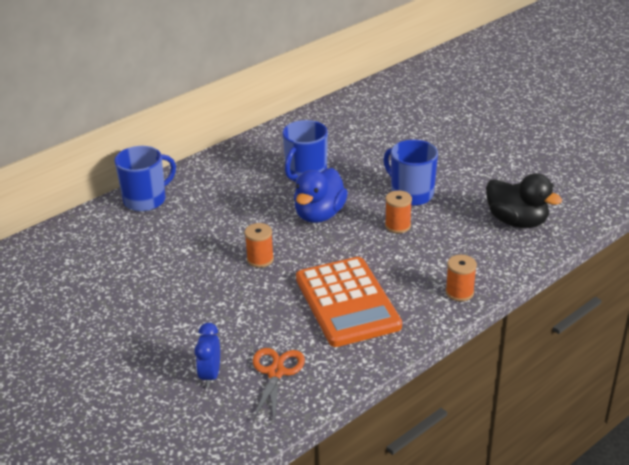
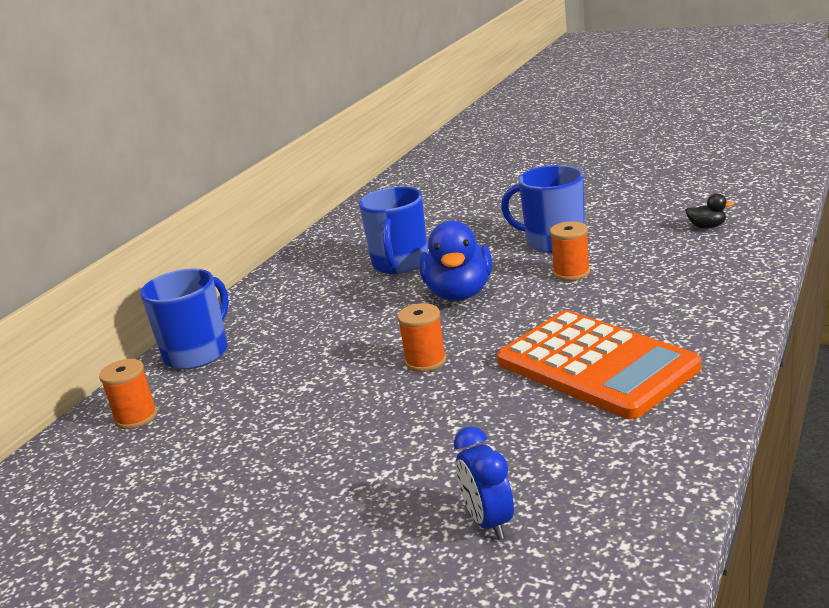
camera: 20 degrees left, 10 degrees down
orange scissors [253,348,305,423] -> none
orange spool [445,255,477,302] -> orange spool moved to [99,359,157,429]
black duck [486,173,562,228] -> black duck [685,193,734,228], size x0.43

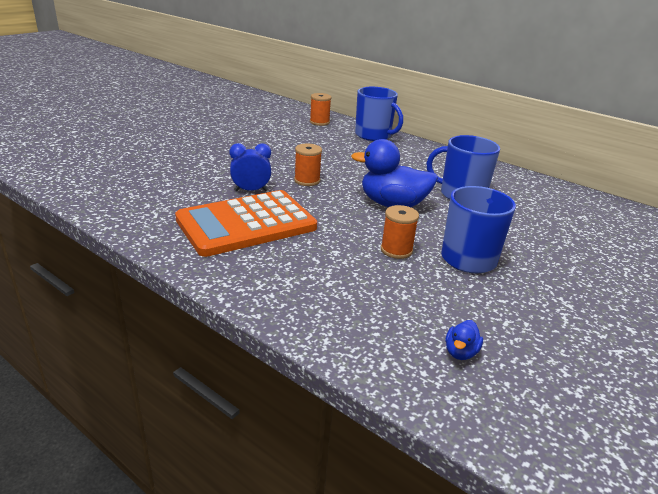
camera: 95 degrees right, 5 degrees up
blue clock [454,426,514,540] -> blue clock moved to [229,143,271,191]
black duck [685,193,734,228] -> blue duck [445,320,483,360]

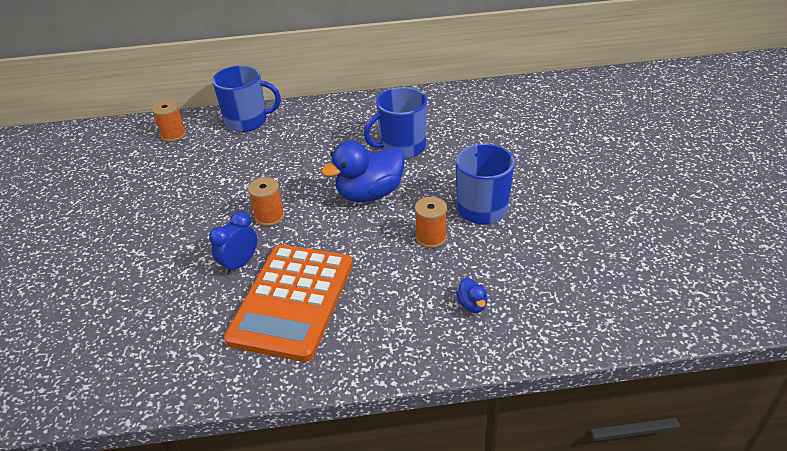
camera: 40 degrees left, 10 degrees up
blue duck [445,320,483,360] -> blue duck moved to [456,277,488,313]

